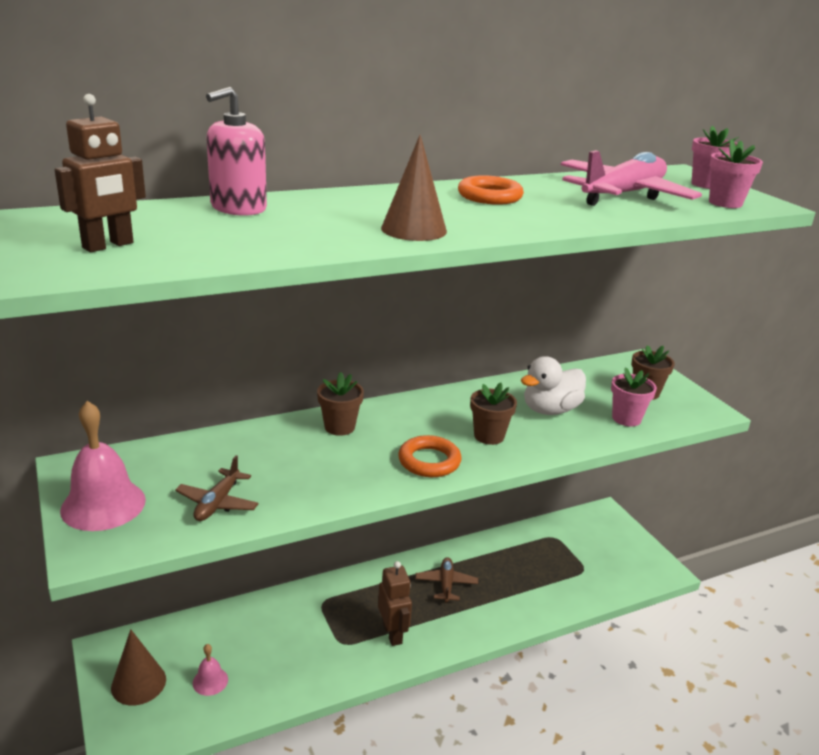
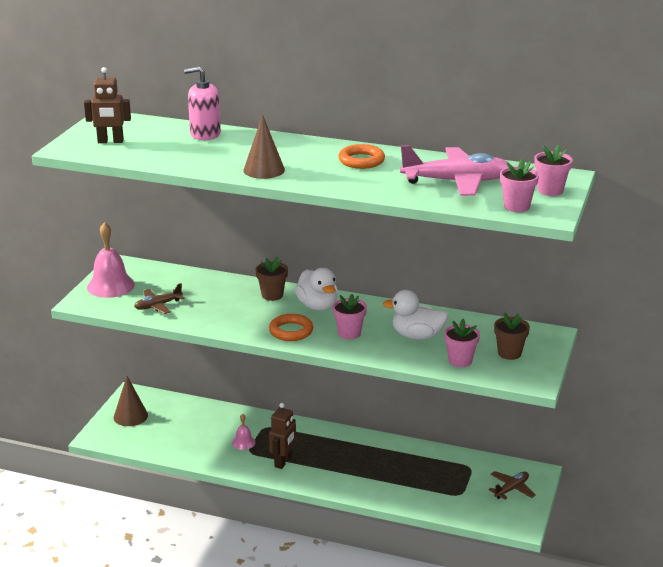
camera: 45 degrees right, 0 degrees up
pink bell [193,644,228,696] -> pink bell moved to [232,414,256,450]
brown plane [416,557,478,603] -> brown plane moved to [488,471,536,499]
brown flower pot [470,383,517,445] -> pink flower pot [333,294,367,340]
none -> white duck [295,268,338,311]

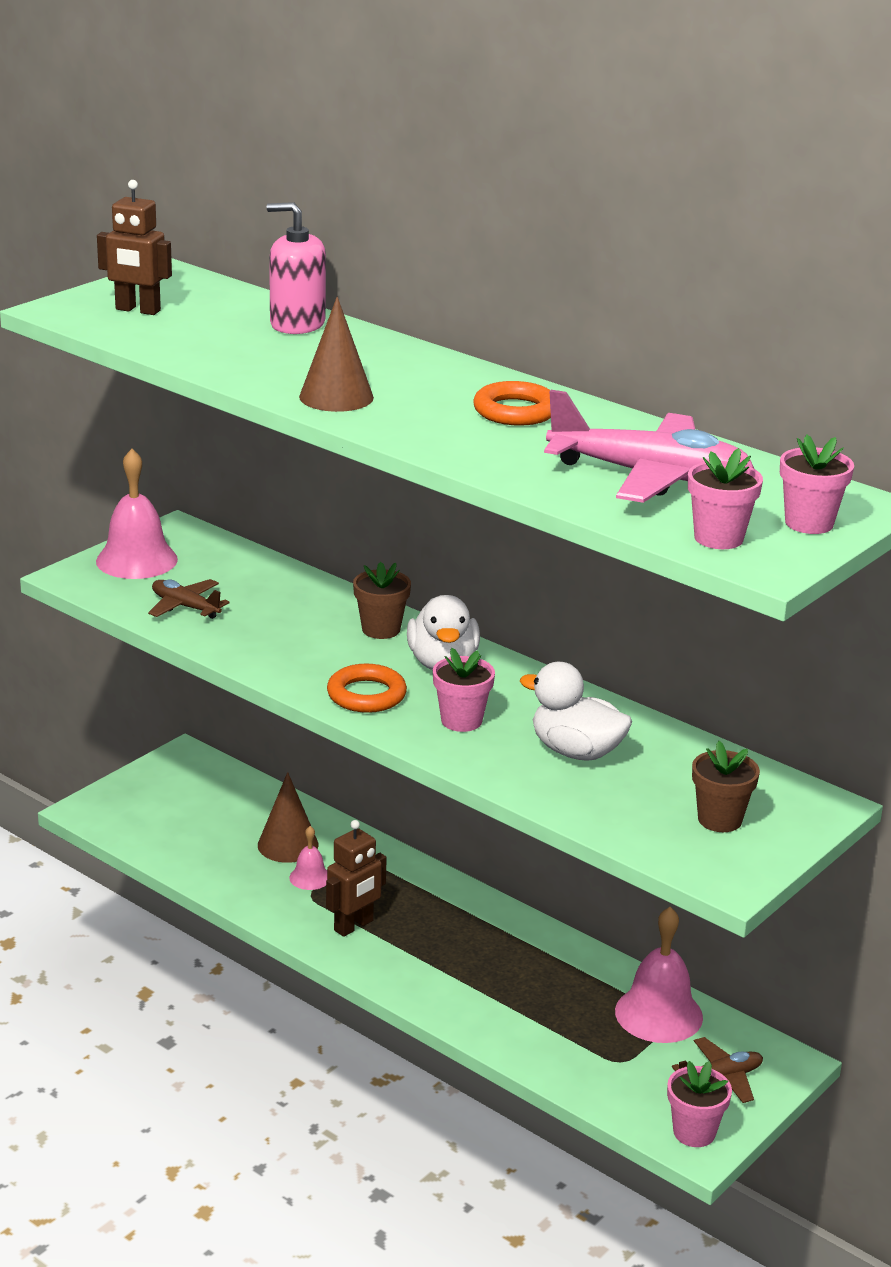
camera: 20 degrees right, 0 degrees up
brown cone [114,376,148,426] -> brown cone moved to [258,772,319,863]
brown plane [134,283,185,314] -> brown plane turned 45 degrees clockwise [148,579,230,619]
pink flower pot [444,319,480,367] -> pink flower pot moved to [667,1061,732,1147]
none -> pink bell [615,907,703,1043]

